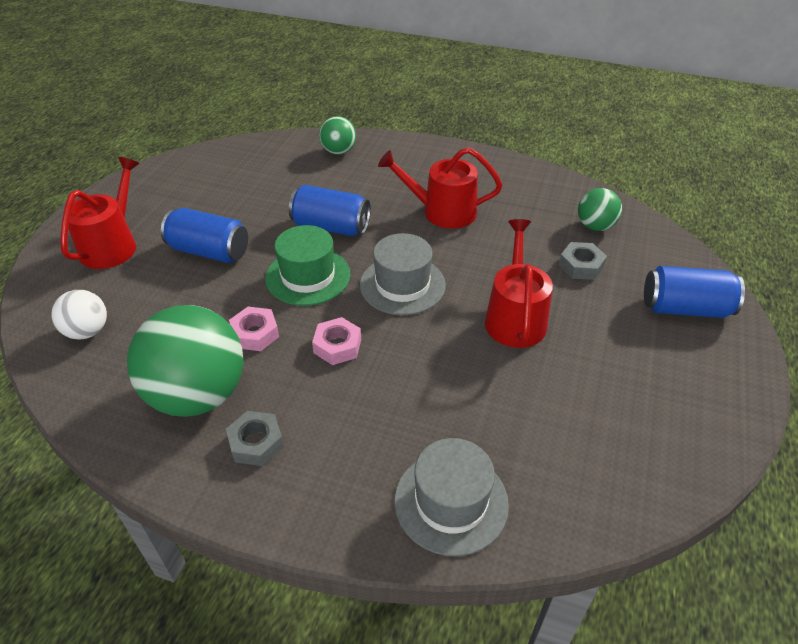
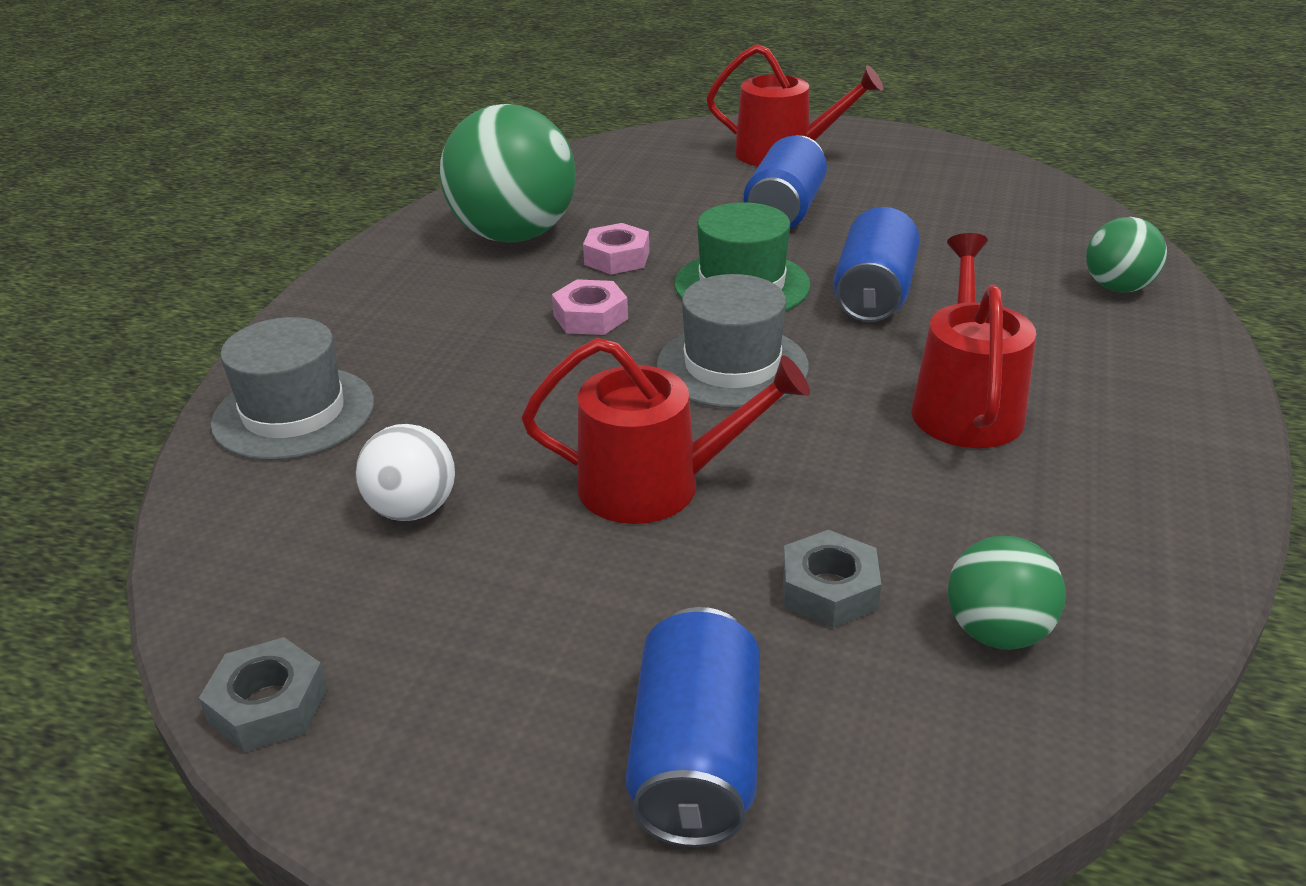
camera: 90 degrees right, 10 degrees down
white ball [52,290,107,340] -> white ball moved to [356,424,455,521]
grey nut [226,411,284,466] -> grey nut moved to [199,637,328,752]

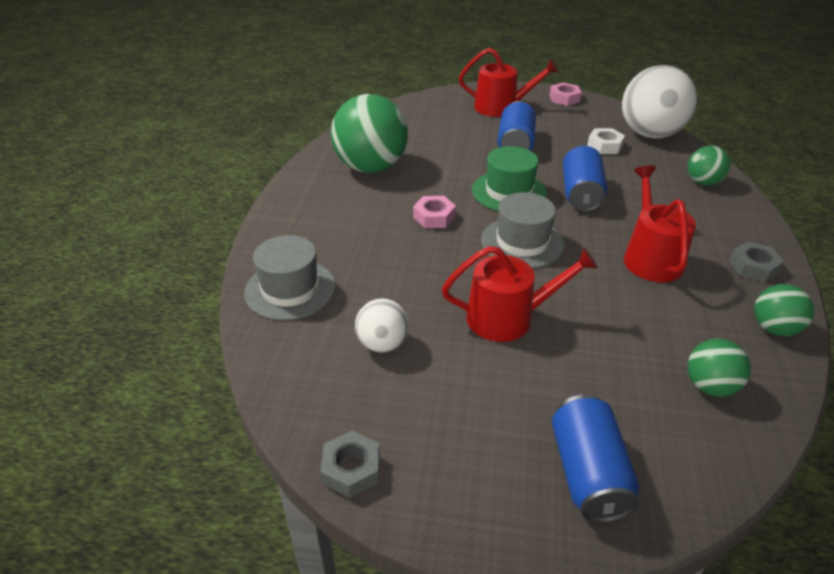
camera: 10 degrees left, 5 degrees up
pink nut [583,223,649,275] -> pink nut moved to [550,82,582,106]
grey nut [783,530,881,628] -> grey nut moved to [729,242,784,282]
none -> white nut [587,128,625,154]
none -> white ball [622,65,697,138]
none -> green ball [754,284,814,336]

